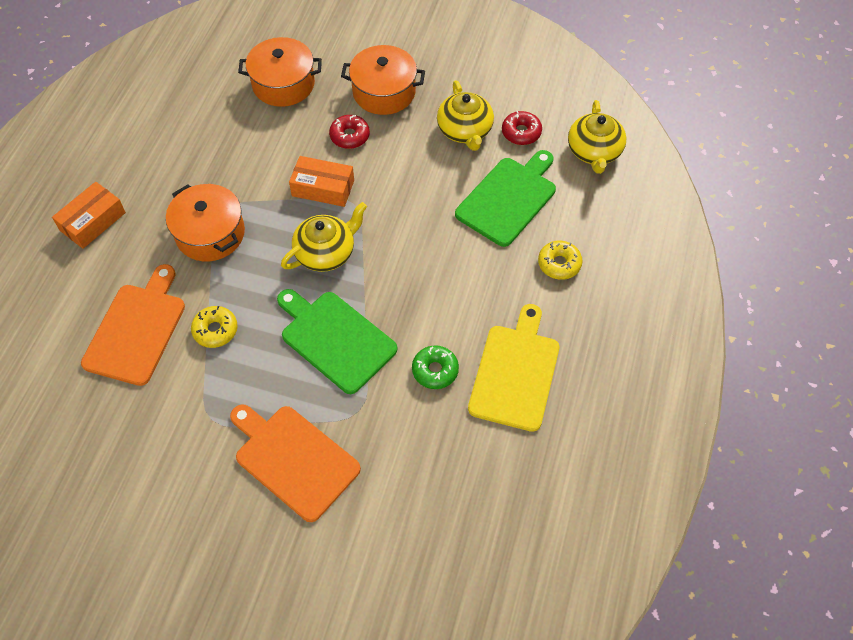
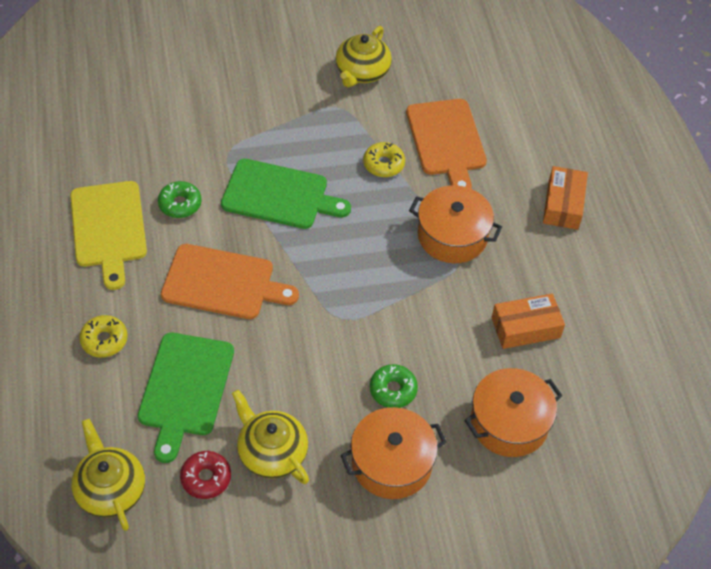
camera: 150 degrees right, 5 degrees down
orange cutting board [230,405,361,522] -> orange cutting board moved to [161,244,299,319]
yellow teapot [281,202,367,272] -> yellow teapot moved to [335,26,392,88]
orange box [289,156,354,207] -> orange box moved to [491,294,565,349]
red donut [329,115,370,149] -> green donut [370,364,418,408]

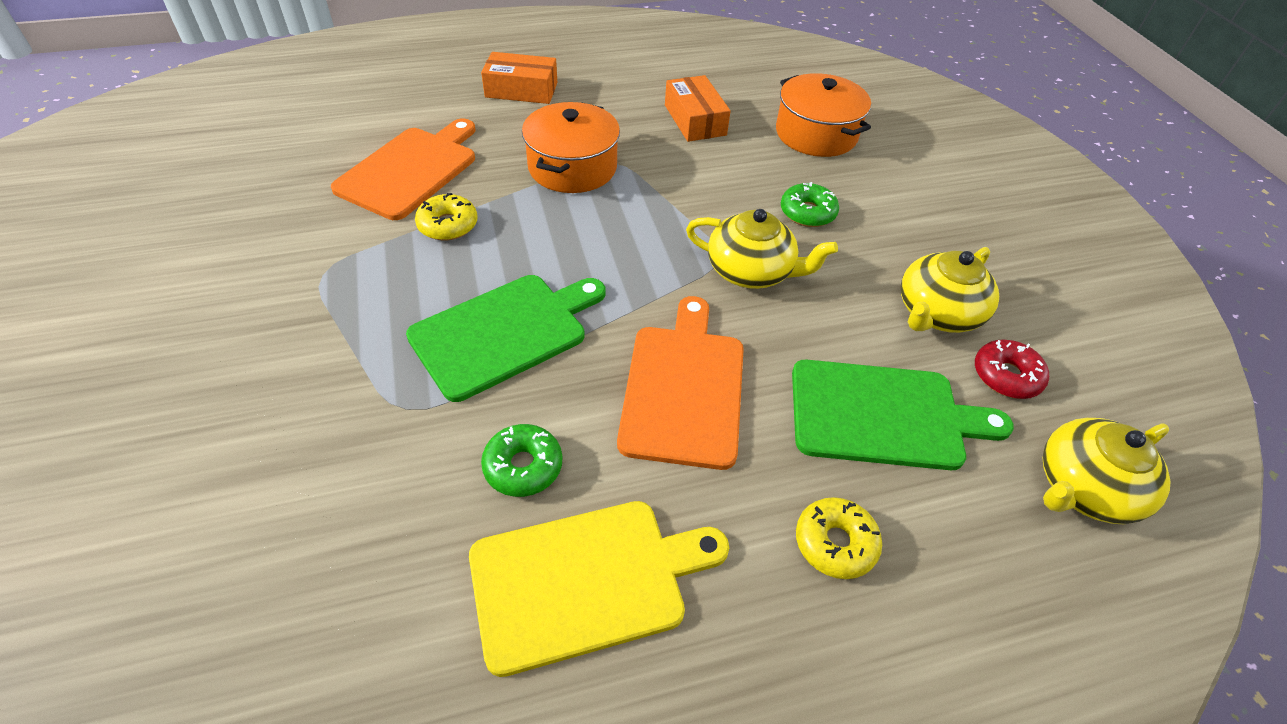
camera: 95 degrees left, 5 degrees down
green cutting board [221,159,351,229] -> green cutting board turned 45 degrees clockwise [406,275,605,402]
yellow teapot [335,26,392,88] -> yellow teapot moved to [686,209,838,289]
orange pot [341,407,447,499] -> none
orange cutting board [406,99,487,189] -> orange cutting board turned 45 degrees counterclockwise [331,118,475,220]

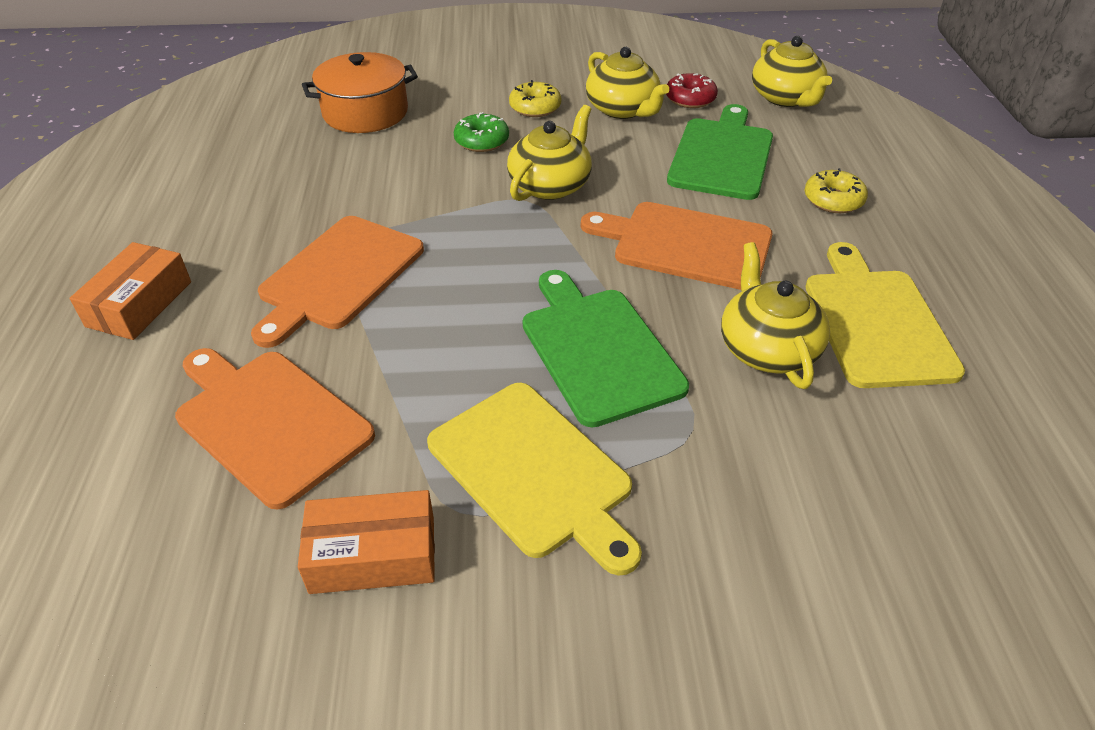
camera: 75 degrees left, 5 degrees down
yellow donut [415,193,477,241] -> yellow donut moved to [509,80,561,117]
green donut [481,424,562,497] -> yellow teapot [721,242,830,389]
orange pot [522,102,620,193] -> orange cutting board [251,216,424,348]
orange box [665,75,731,142] -> orange box moved to [298,490,435,594]
none -> yellow cutting board [427,383,642,576]

